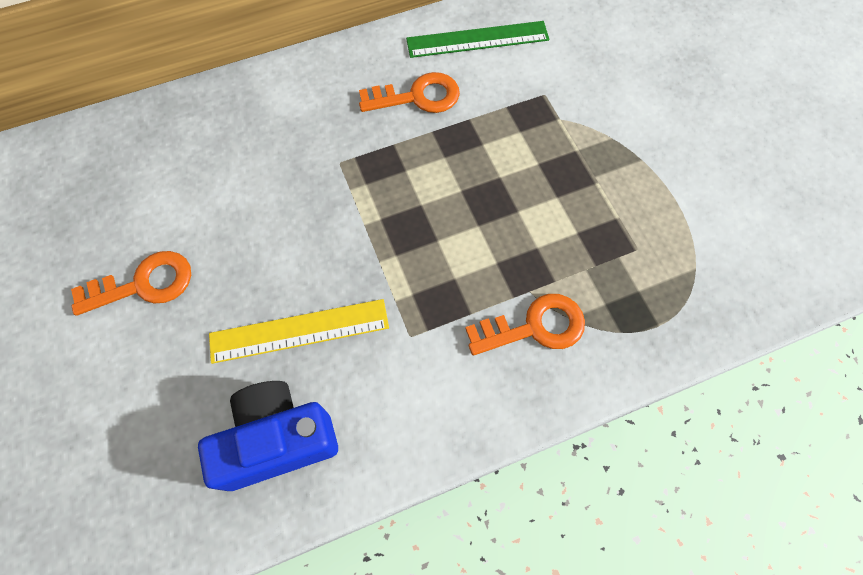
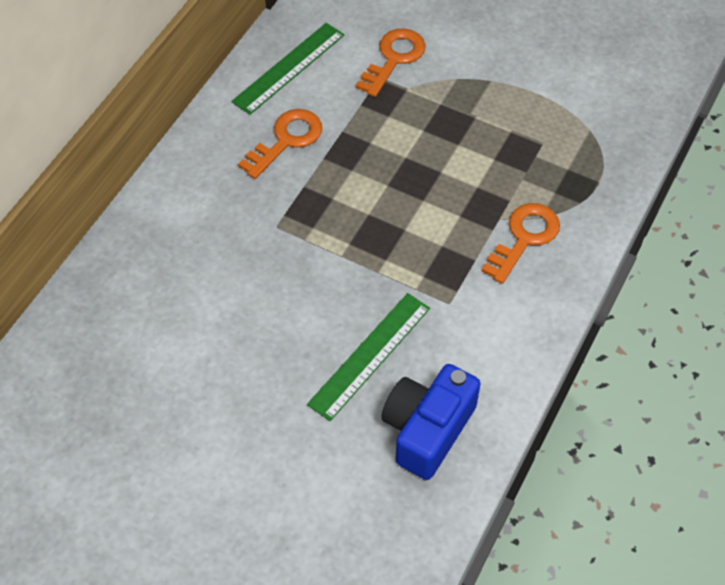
camera: 40 degrees left, 10 degrees down
orange key [71,251,191,316] -> orange key moved to [356,28,426,97]
yellow ruler [209,299,389,364] -> green ruler [307,293,430,421]

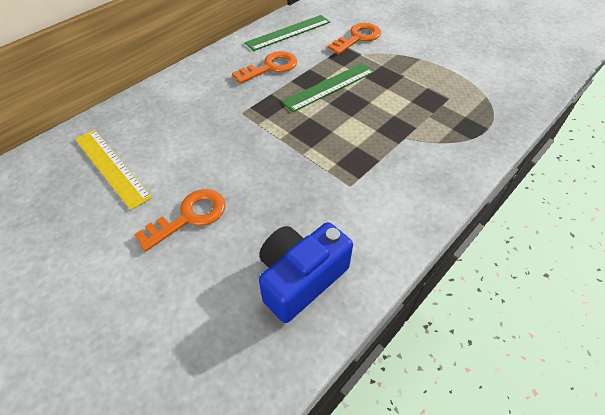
camera: 15 degrees right, 5 degrees down
green ruler [307,293,430,421] -> green ruler moved to [281,63,375,112]
orange key [482,203,560,284] -> orange key moved to [134,189,226,252]
none -> yellow ruler [75,130,152,210]

